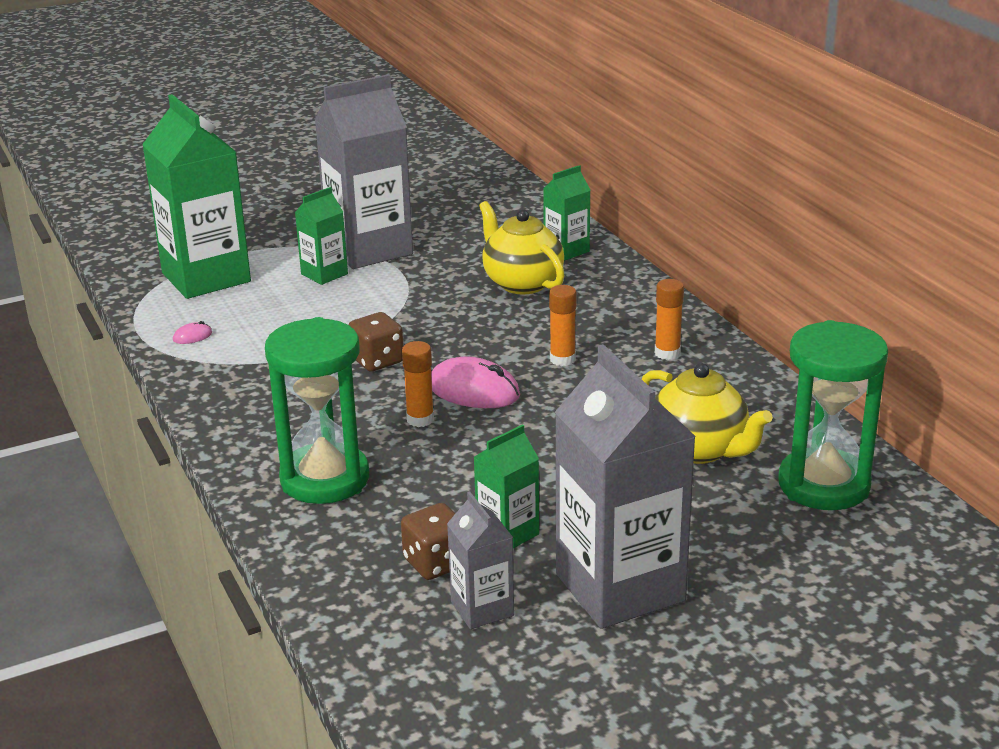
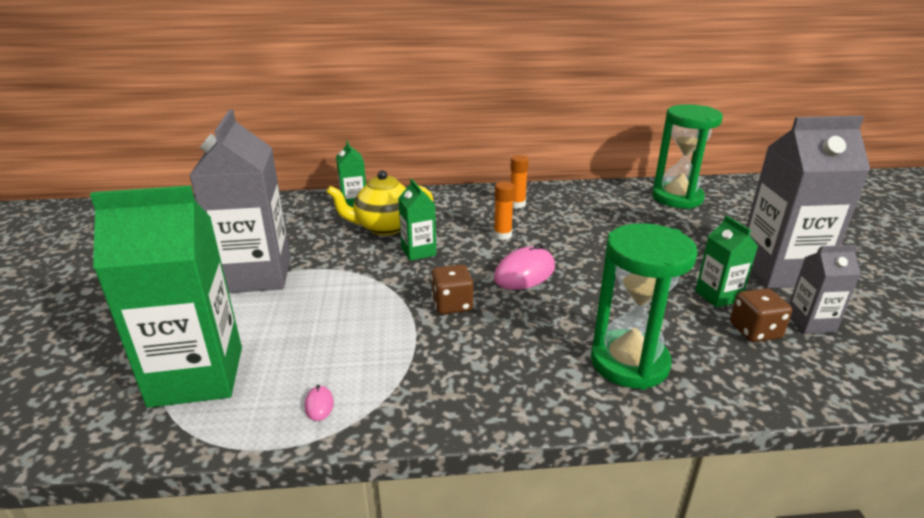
camera: 70 degrees left, 0 degrees up
green carton [295,187,348,285] -> green carton moved to [398,179,436,261]
orange glue stick [402,341,434,427] -> none
yellow teapot [642,363,773,464] -> none

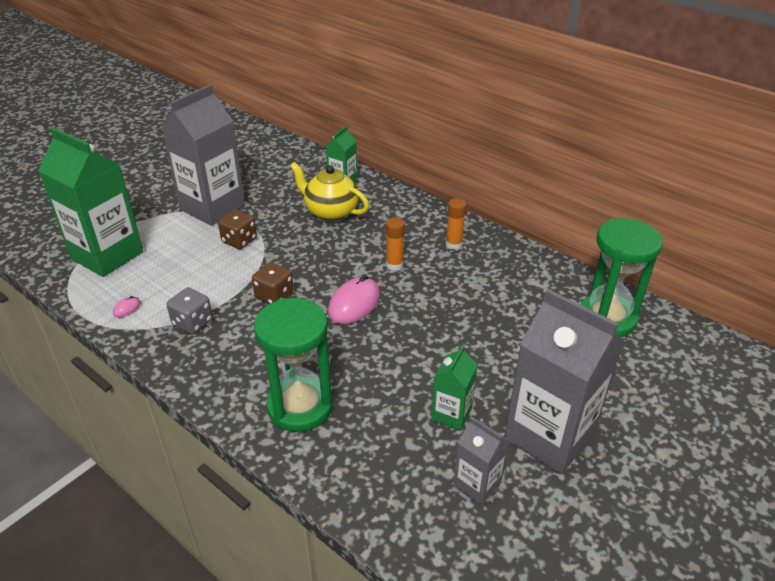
camera: 45 degrees right, 10 degrees up
green carton [398,179,436,261] -> none
pink mouse [494,243,555,290] -> pink mouse turned 60 degrees counterclockwise [328,275,380,324]
brown dice [730,288,792,342] -> brown dice moved to [218,209,257,249]
none -> grey dice [167,287,213,334]

